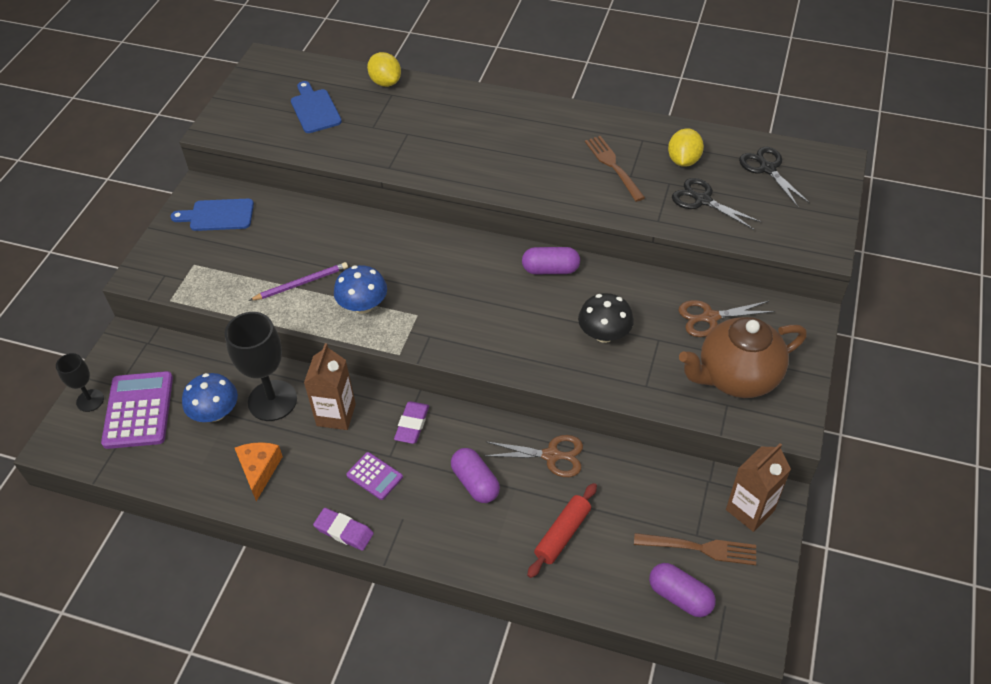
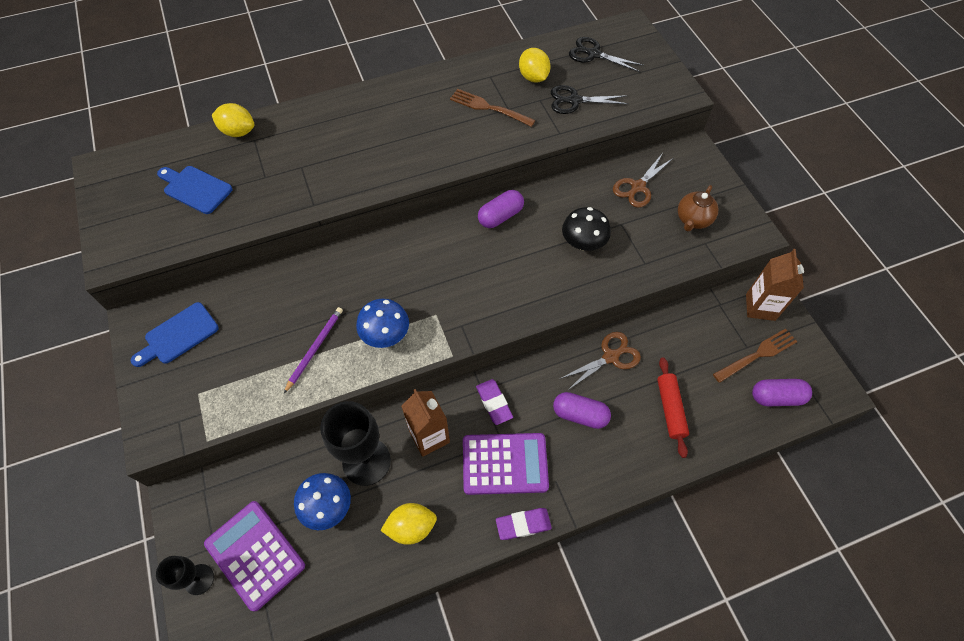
camera: 40 degrees left, 10 degrees up
orange cheese [235,442,283,501] -> yellow lemon [380,503,437,545]
purple calculator [346,452,403,500] -> purple calculator [463,433,549,495], size x1.86
brown teapot [679,317,807,398] -> brown teapot [678,185,718,231], size x0.56

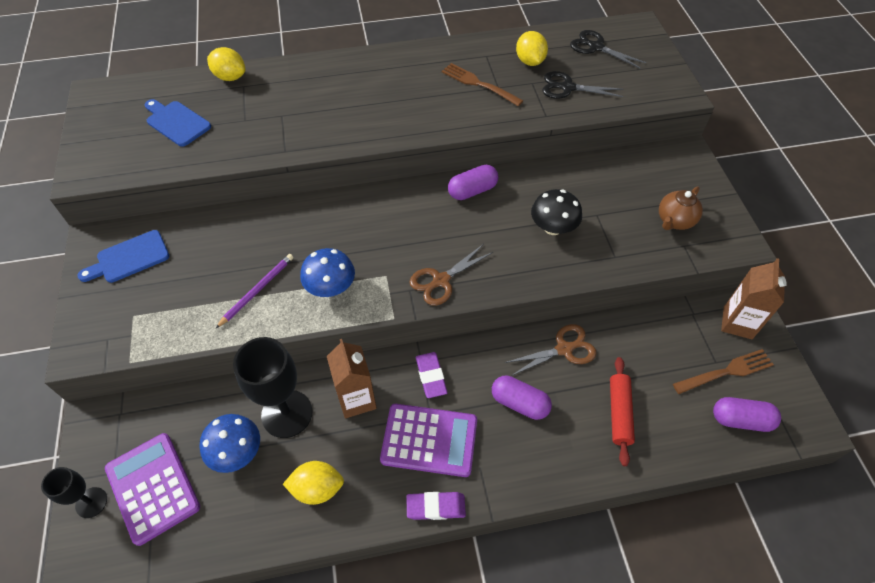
camera: 10 degrees right, 5 degrees down
brown scissors [613,153,673,208] -> brown scissors moved to [409,244,493,306]

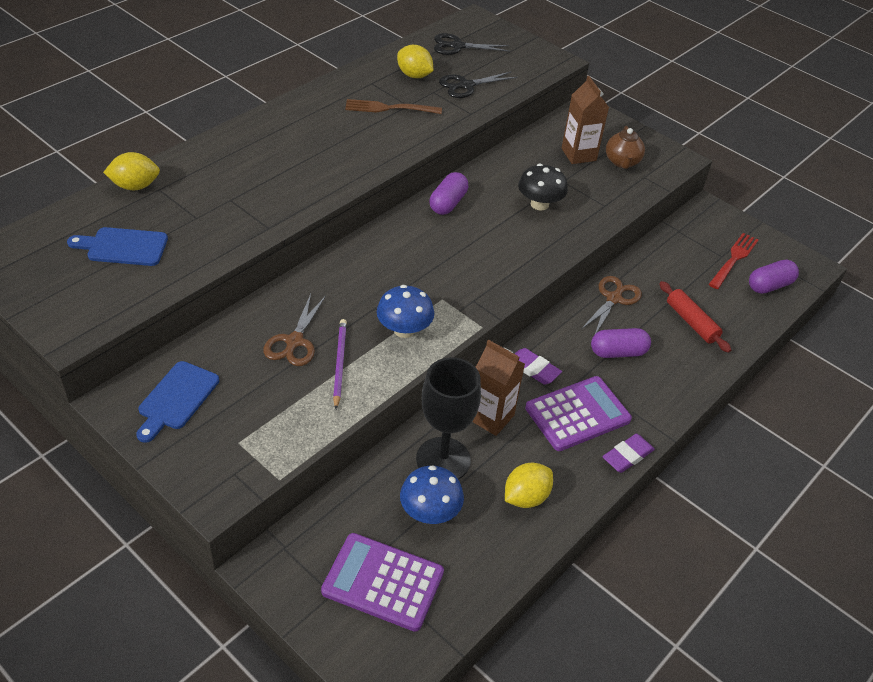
camera: 40 degrees left, 10 degrees down
black goblet [41,467,107,518] -> none
brown scissors [409,244,493,306] -> brown scissors moved to [263,294,326,366]
brown fork [673,349,774,394] -> red fork [709,233,758,289]
brown carton [721,258,787,339] -> brown carton moved to [561,76,609,164]

